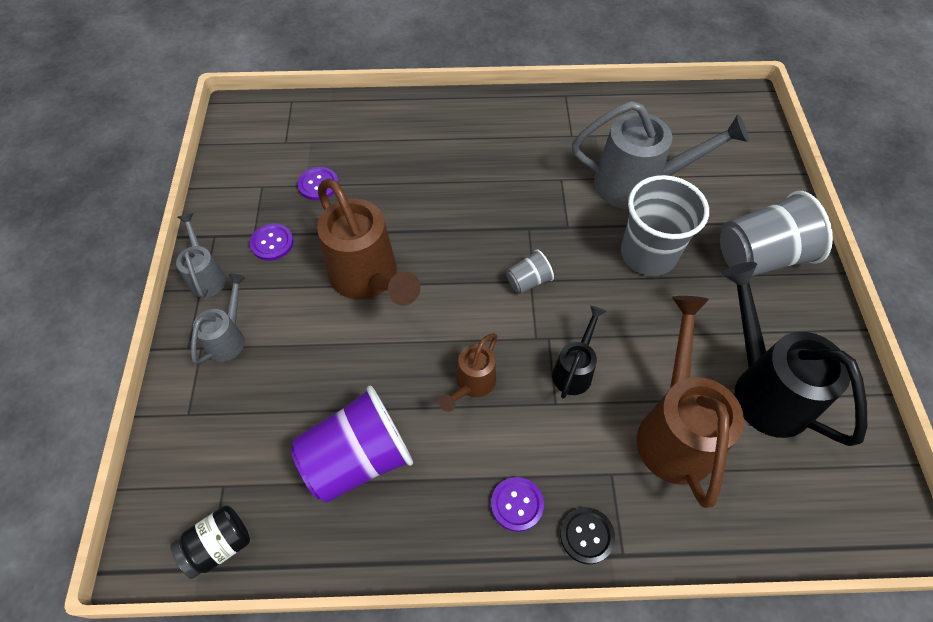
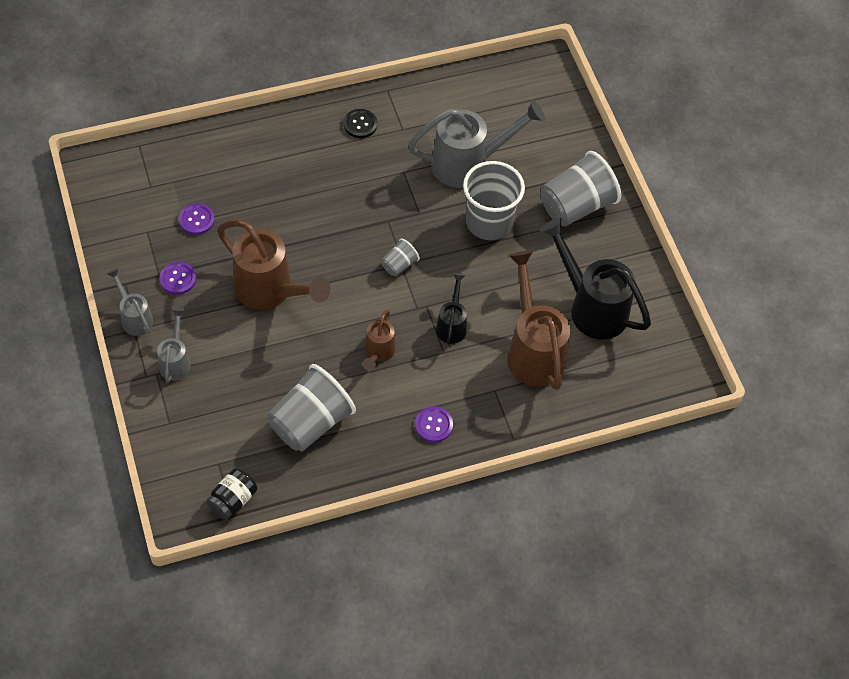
camera: 20 degrees left, 0 degrees up
purple cup [291,386,413,503] -> grey cup [268,364,356,452]
black button [560,507,615,564] -> black button moved to [343,109,377,138]

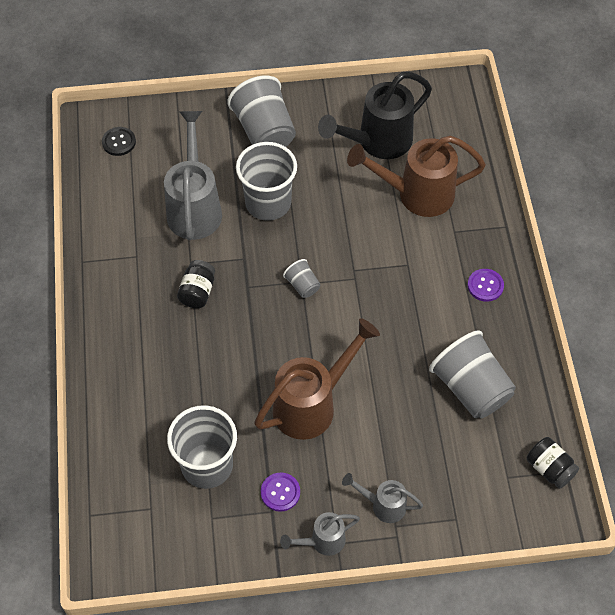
camera: 75 degrees left, 0 degrees up
purple button [179,203,215,235] -> grey cup [167,405,237,489]
black button [343,109,377,138] -> black button moved to [102,127,136,156]
brown watering can [363,309,396,371] -> none
black watering can [436,273,467,345] -> none
none -> black jar [177,260,215,308]

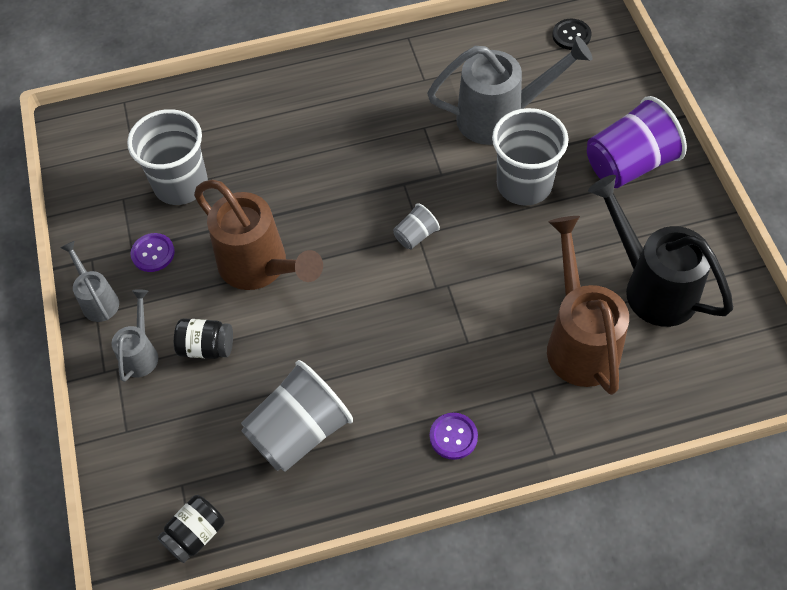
camera: 85 degrees right, 0 degrees up
black jar [177,260,215,308] -> black jar moved to [174,318,233,359]
grey cup [227,75,296,147] -> purple cup [587,96,687,188]

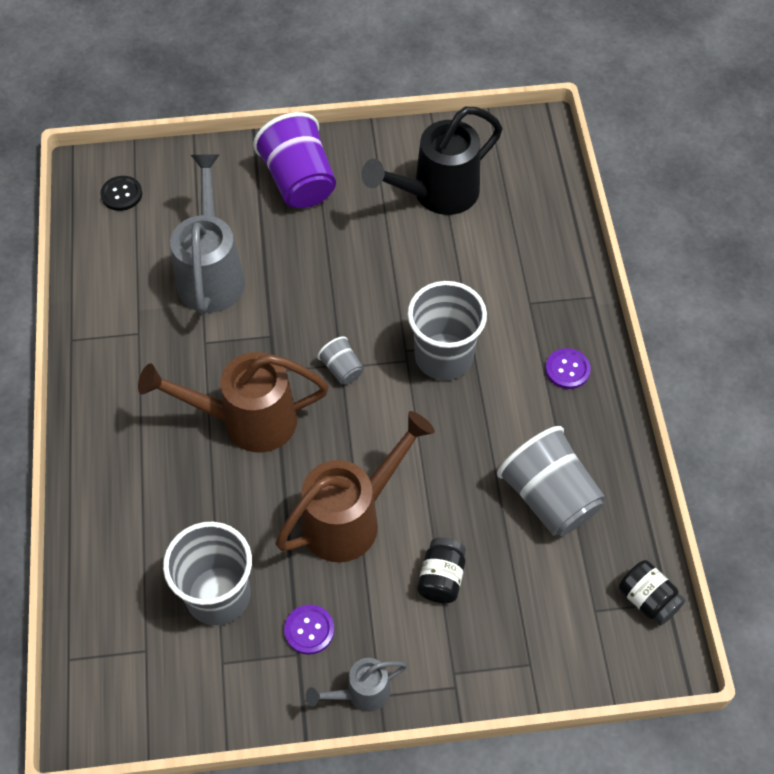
camera: 85 degrees left, 0 degrees up
grey watering can [112,289,158,382] -> none
grey cup [492,108,569,206] -> grey cup moved to [408,281,487,380]
brown watering can [547,216,629,395] -> brown watering can moved to [138,352,329,453]

